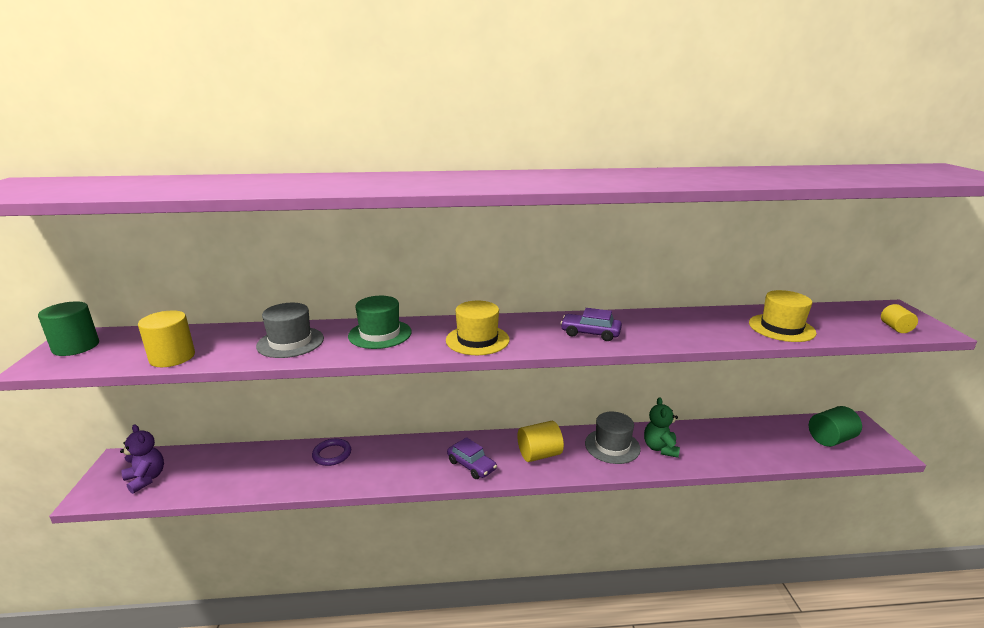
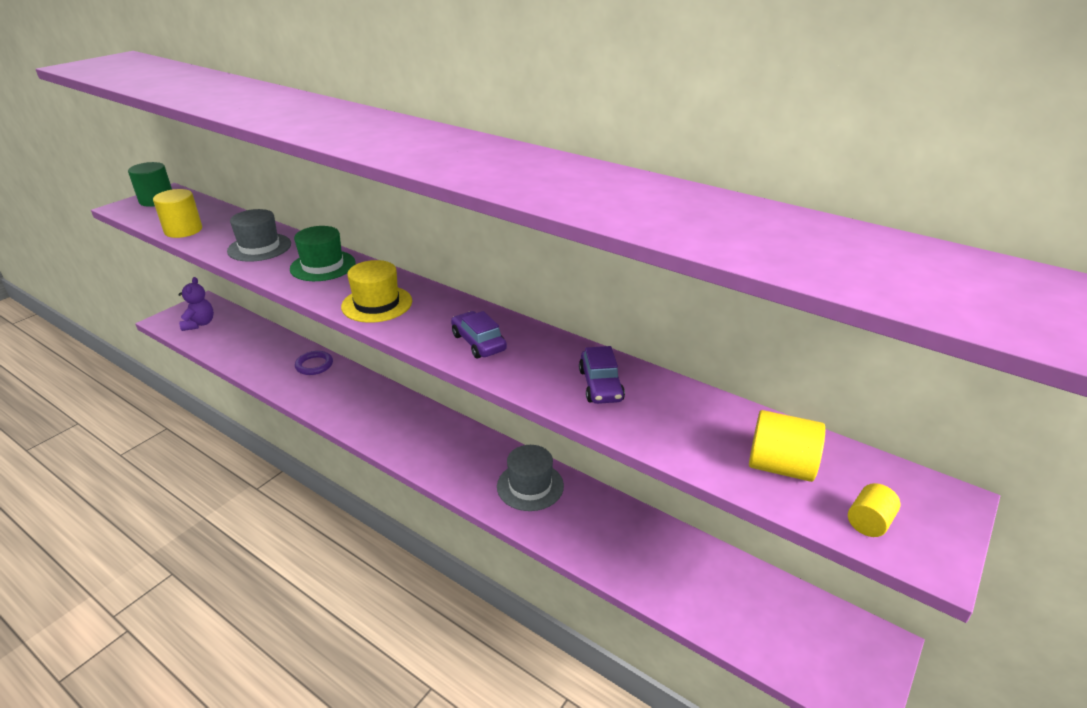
camera: 40 degrees right, 10 degrees up
purple car [447,437,497,479] -> purple car moved to [579,346,625,404]
yellow cylinder [517,421,564,462] -> yellow cylinder moved to [749,410,825,482]
green teddy bear [644,397,680,458] -> none
yellow hat [749,290,816,342] -> none
green cylinder [809,406,862,447] -> none

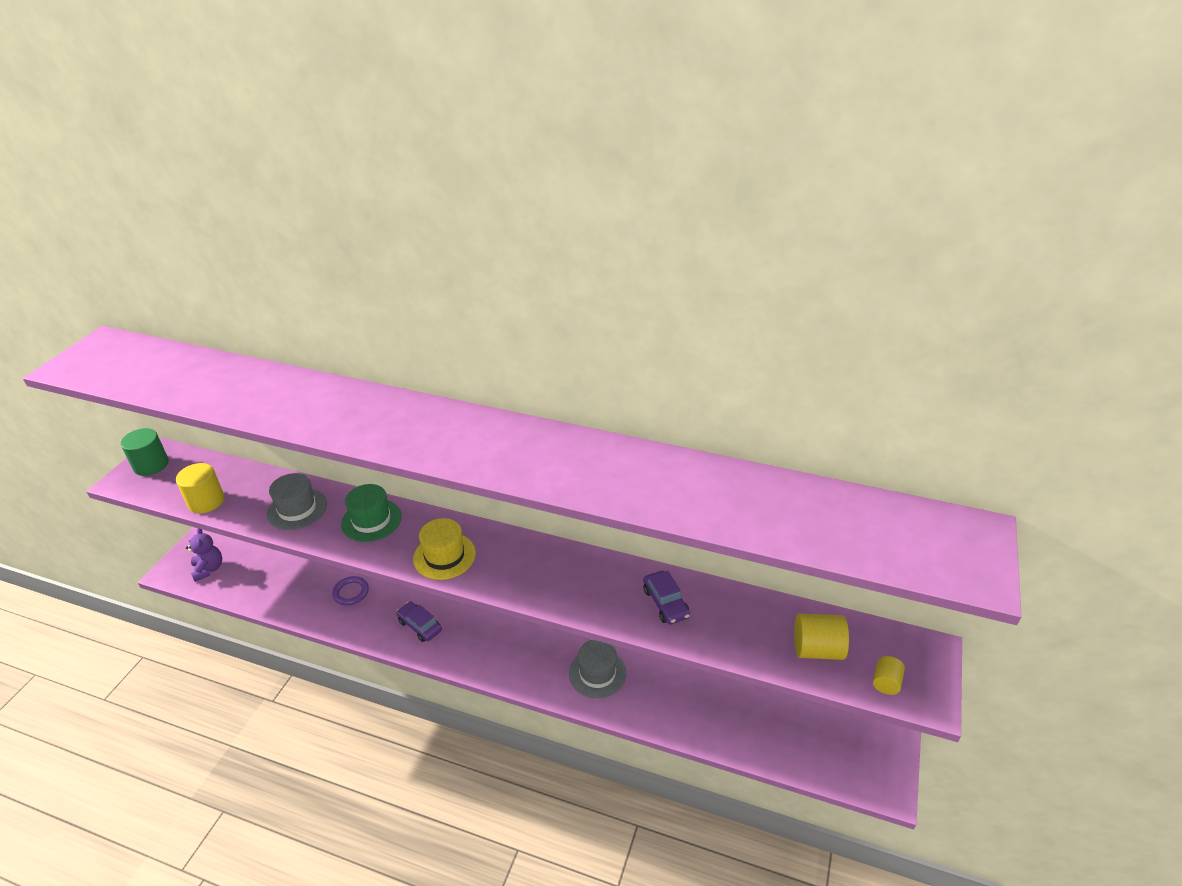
camera: 15 degrees left, 5 degrees up
purple car [451,311,507,358] -> purple car moved to [396,602,442,642]

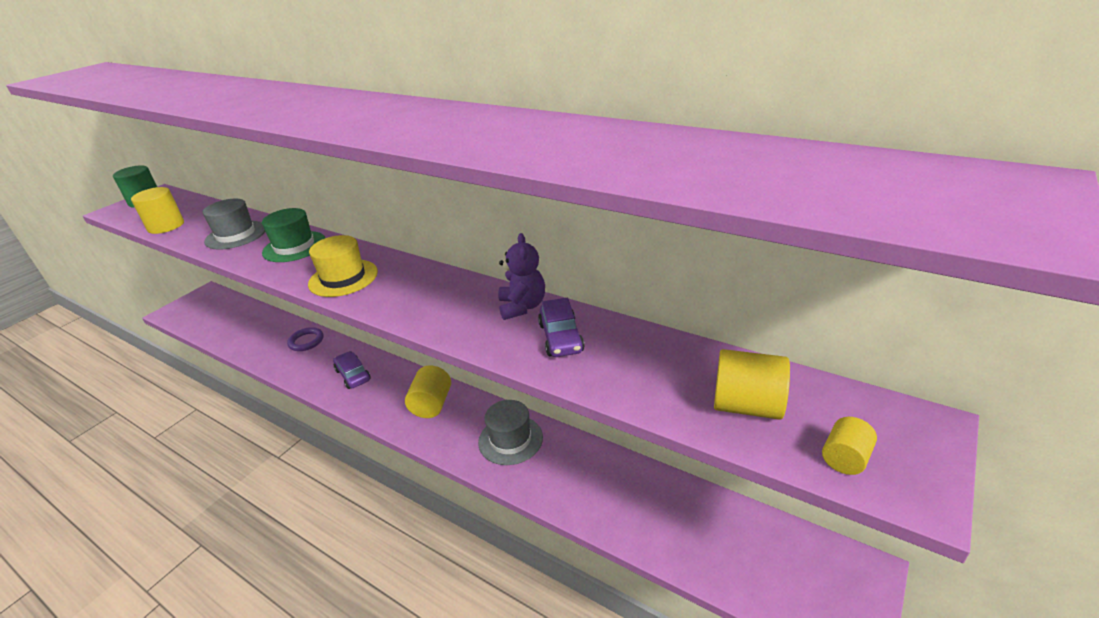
camera: 15 degrees right, 5 degrees down
purple teddy bear [186,528,222,582] -> purple teddy bear moved to [498,233,545,320]
none -> yellow cylinder [405,366,451,418]

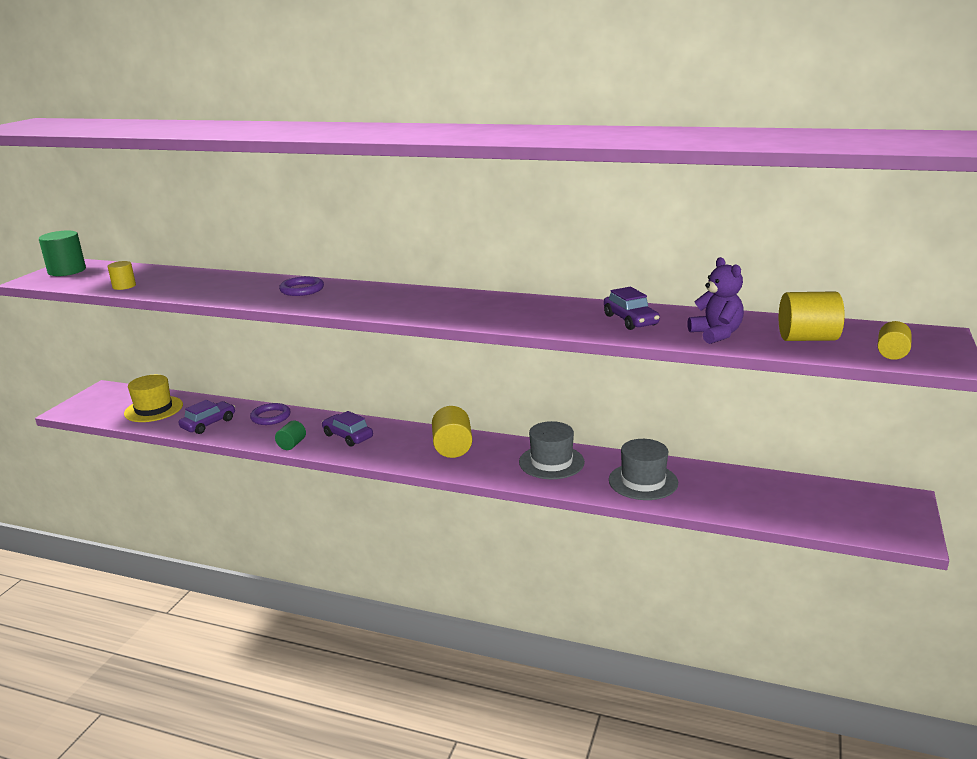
camera: 15 degrees left, 10 degrees down
yellow cylinder [131,187,184,234] -> yellow cylinder [107,261,136,290], size x0.59
grey hat [203,199,265,250] -> grey hat moved to [609,439,678,500]
green hat [262,208,325,262] -> purple ring [279,276,324,296]
yellow hat [308,235,378,297] -> yellow hat moved to [124,375,183,422]
purple teddy bear [498,233,545,320] -> purple teddy bear moved to [687,257,744,344]
none -> purple car [179,400,235,434]
none -> green cylinder [275,421,306,450]

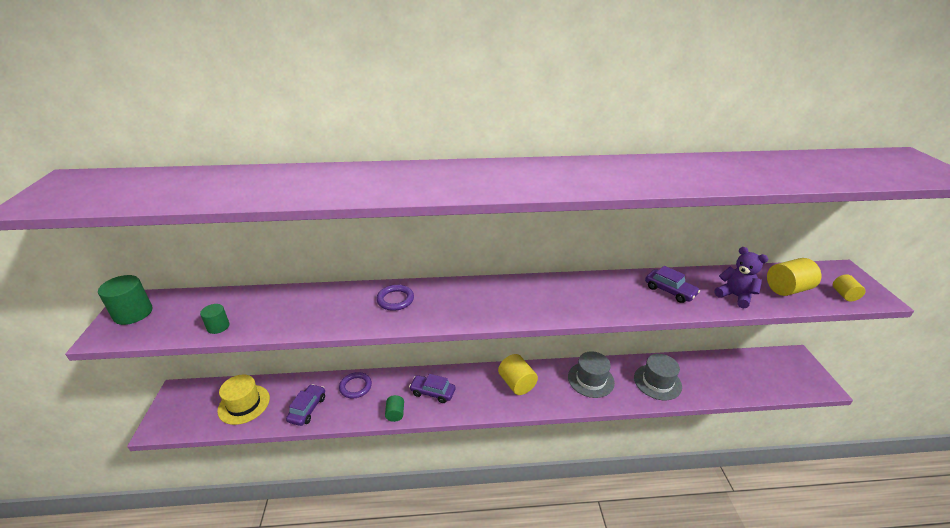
camera: 25 degrees left, 10 degrees up
yellow cylinder [107,261,136,290] -> green cylinder [200,304,229,334]

